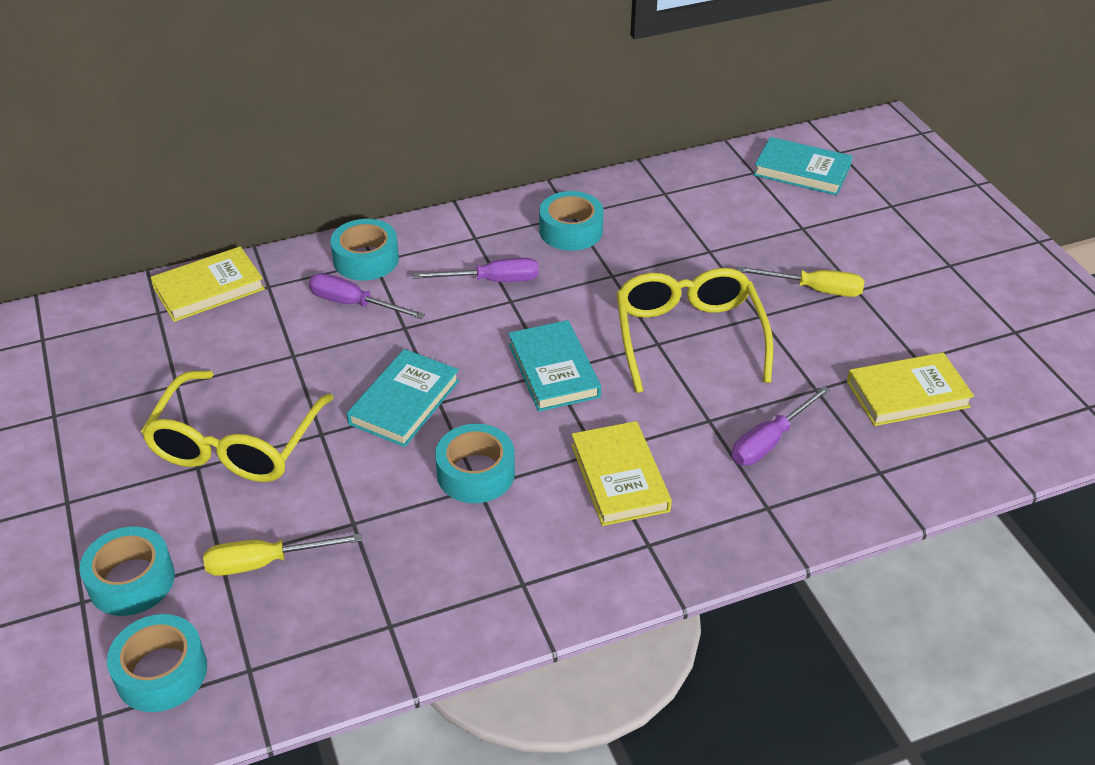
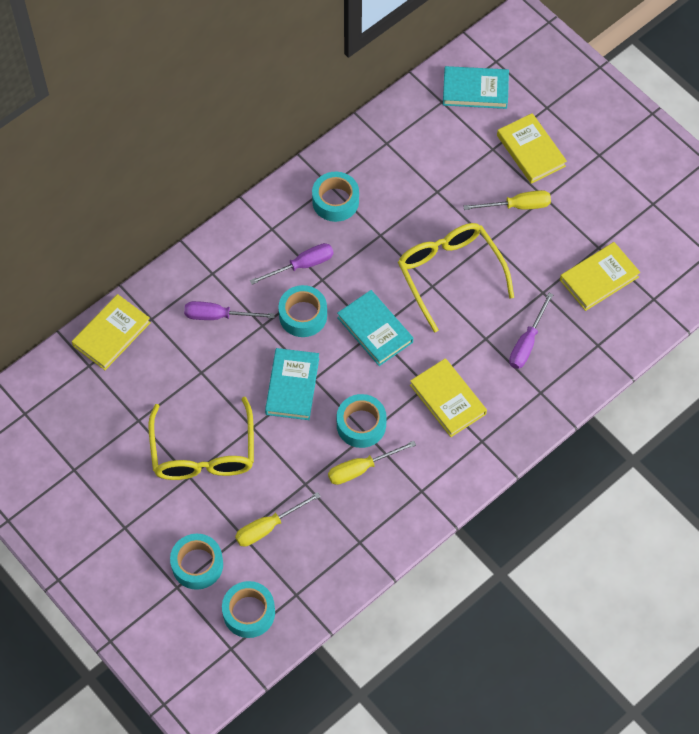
camera: 20 degrees left, 20 degrees up
turquoise tape [330,219,399,280] -> turquoise tape moved to [278,285,327,337]
none -> yellow screwdriver [328,441,416,485]
none -> yellow book [497,113,567,184]

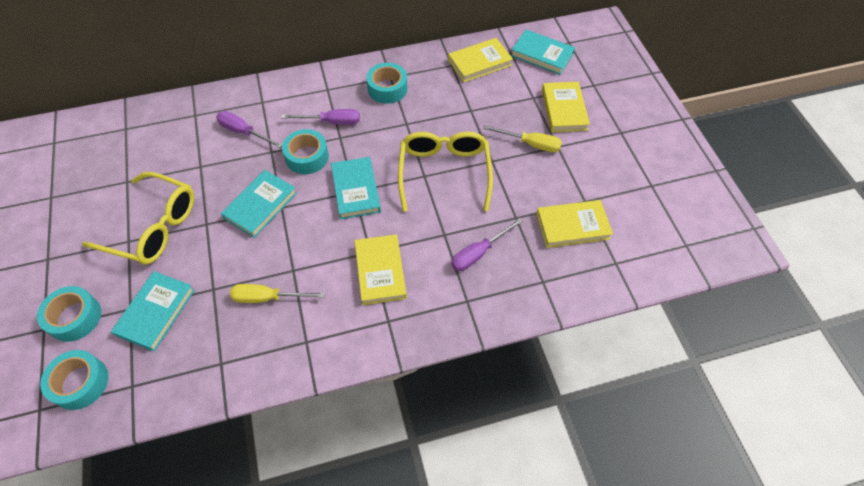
camera: 25 degrees right, 5 degrees down
yellow book [72,294,151,370] -> yellow book moved to [448,38,513,82]
yellow glasses [148,397,254,480] -> yellow glasses turned 90 degrees counterclockwise [82,172,194,264]
yellow screwdriver [235,492,321,547] -> turquoise book [111,271,195,352]
turquoise tape [337,394,387,448] -> none

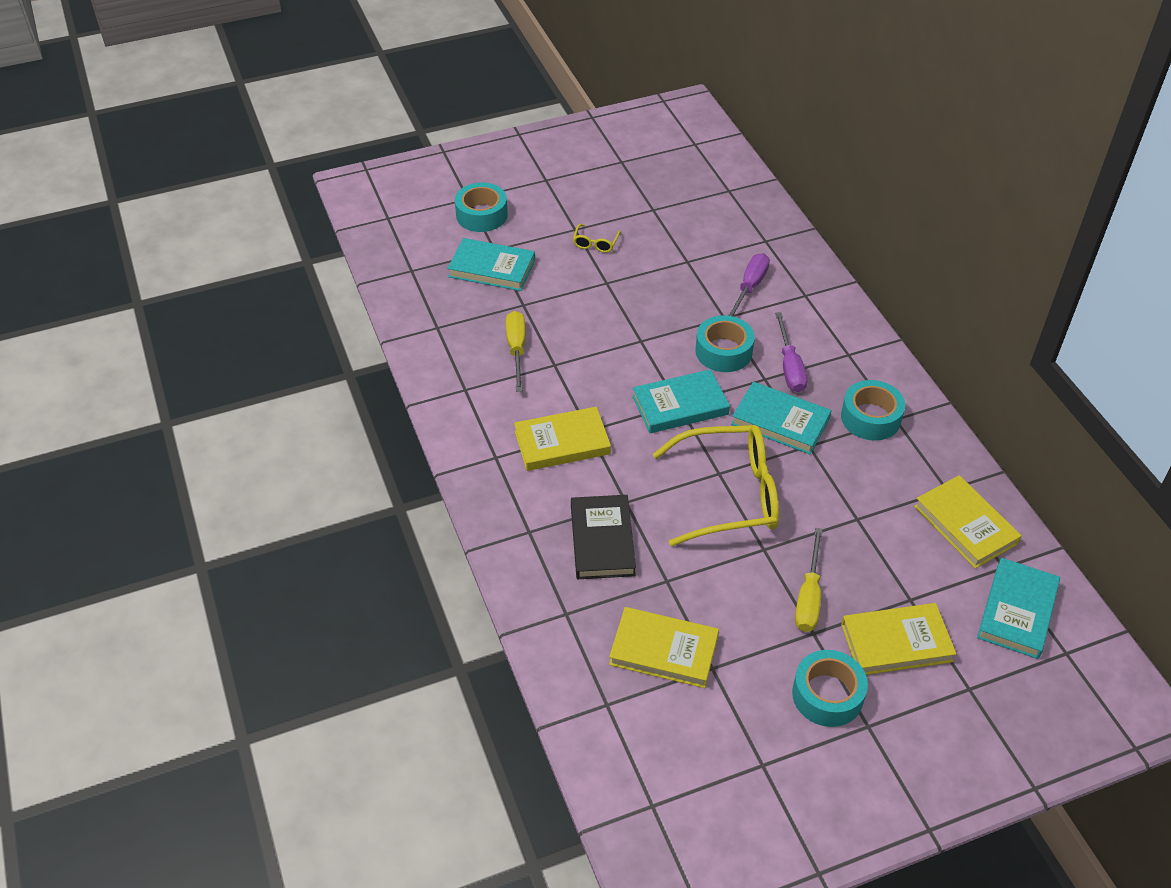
camera: 85 degrees right, 10 degrees down
turquoise tape [40,350,109,410] -> turquoise tape moved to [792,650,868,727]
yellow glasses [82,172,194,264] -> yellow glasses [573,224,620,253], size x0.40
turquoise book [221,170,297,238] -> turquoise book moved to [731,382,832,454]
purple screwdriver [451,218,523,271] -> black book [571,495,636,579]
yellow book [536,200,613,248] -> yellow book turned 60 degrees counterclockwise [609,607,719,688]

